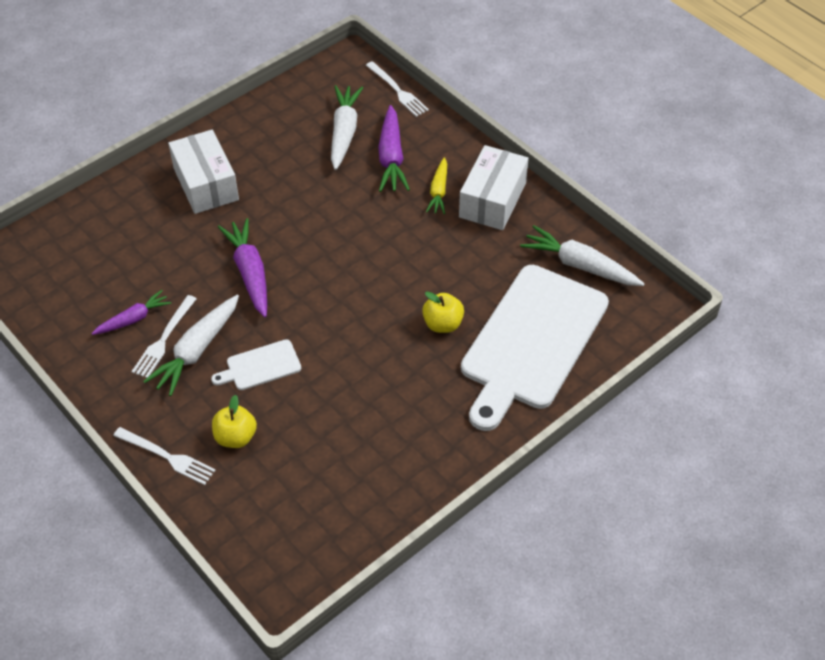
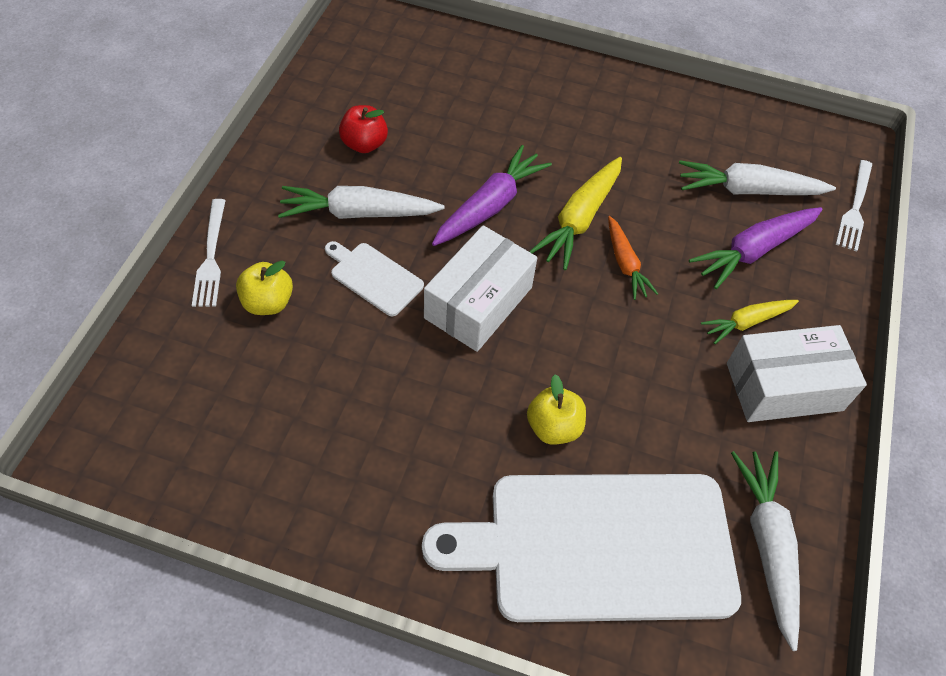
camera: 55 degrees right, 5 degrees up
purple carrot [91,290,171,335] -> red apple [339,105,388,153]
white fork [131,295,197,378] -> none
white box [168,130,239,214] -> white box moved to [424,225,537,352]
white carrot [331,85,363,170] -> white carrot turned 150 degrees counterclockwise [679,161,836,195]
none -> yellow carrot [529,157,622,270]
none -> orange carrot [608,216,658,300]

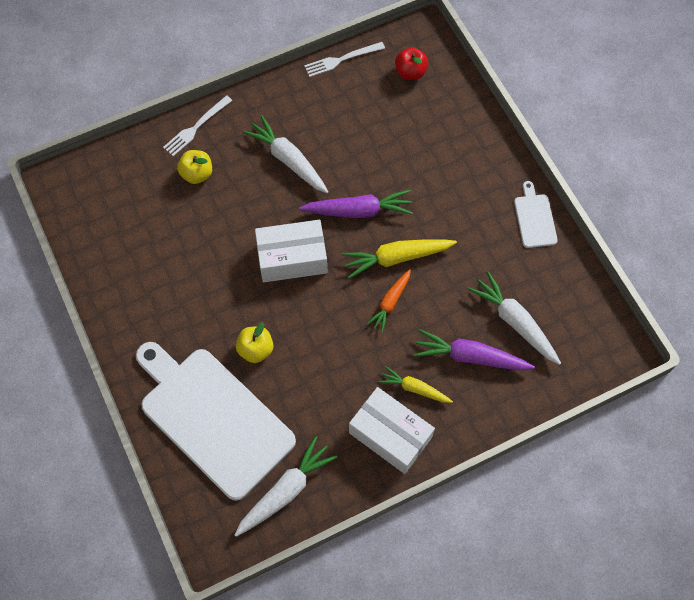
camera: 50 degrees right, 10 degrees up
white cutting board [325,241,424,316] -> white cutting board moved to [514,181,558,248]
red apple [339,105,388,153] -> red apple moved to [395,47,428,80]
white fork [836,160,872,252] -> white fork moved to [304,42,385,77]

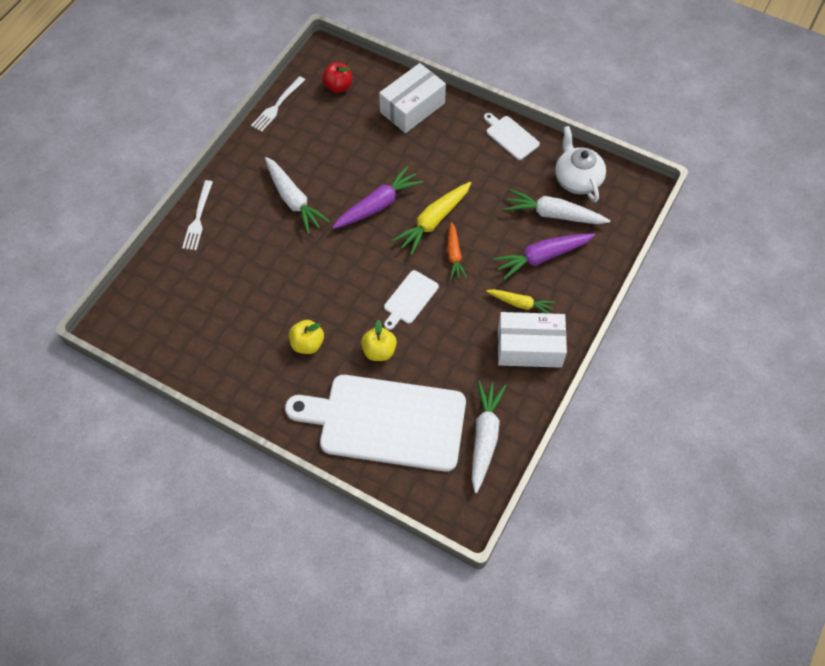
camera: 35 degrees left, 5 degrees down
yellow apple [177,150,212,184] -> yellow apple moved to [289,320,324,354]
white carrot [242,115,329,193] -> white carrot turned 135 degrees counterclockwise [265,157,330,234]
white box [255,220,328,282] -> white box moved to [379,63,446,133]
yellow carrot [379,366,453,403] -> yellow carrot turned 150 degrees counterclockwise [486,289,555,314]
none -> white cutting board [384,270,439,330]
none -> white teapot [555,126,606,202]

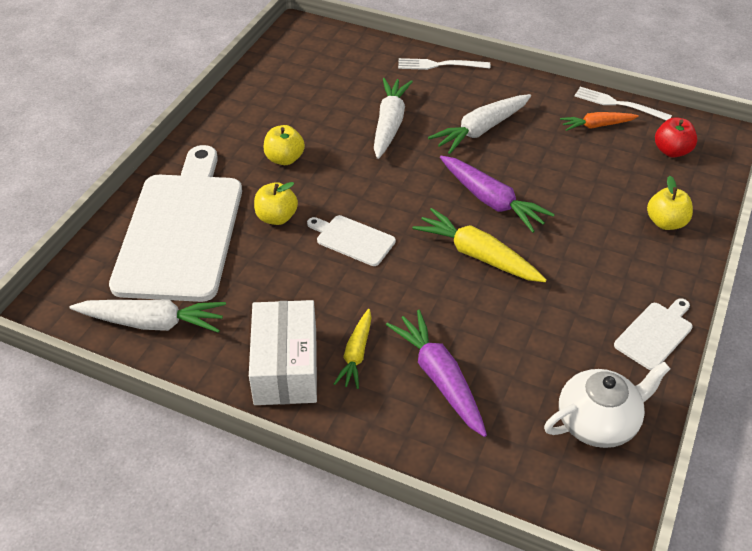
camera: 85 degrees right, 15 degrees down
white box [379,63,446,133] -> yellow apple [647,176,693,230]
orange carrot [447,222,467,280] -> orange carrot moved to [560,112,639,131]
white carrot [504,189,610,224] -> white carrot moved to [374,78,413,159]

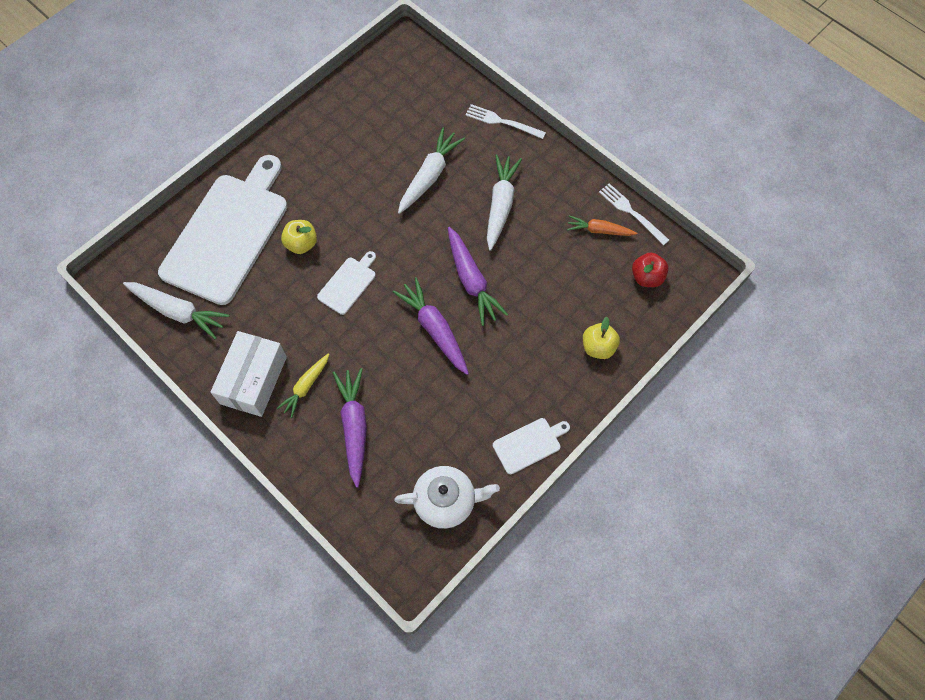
camera: 20 degrees right, 20 degrees up
yellow apple [264,125,305,165] -> none
white cutting board [307,215,396,266] -> white cutting board turned 75 degrees clockwise [317,251,376,315]
yellow carrot [412,208,547,282] -> purple carrot [393,277,469,375]
white carrot [428,94,531,154] -> white carrot turned 120 degrees clockwise [487,154,522,251]

